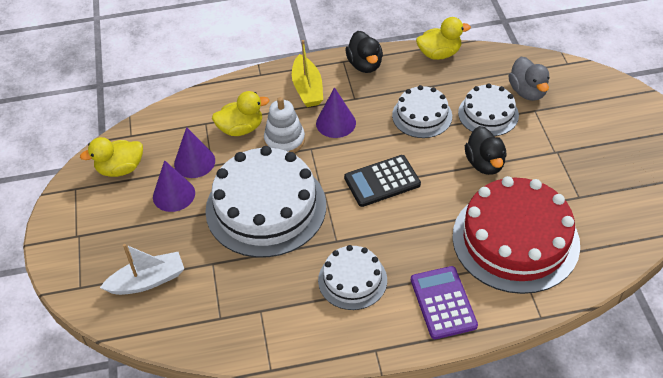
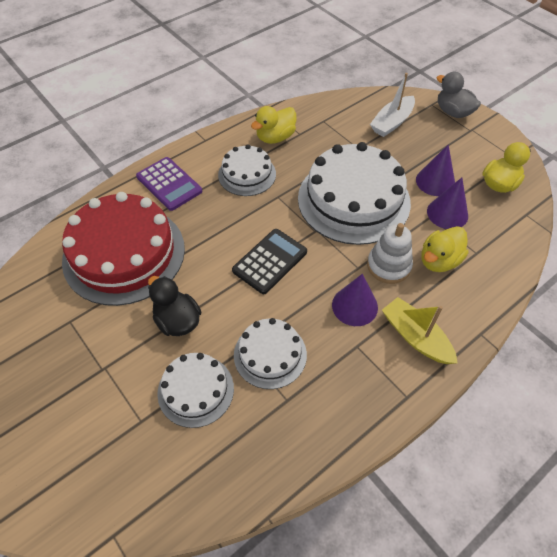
camera: 150 degrees right, 5 degrees up
black duck [346,31,383,73] -> none
yellow duck [416,17,471,60] -> yellow duck moved to [251,106,297,144]
grey duck [509,57,550,101] -> grey duck moved to [436,72,481,118]

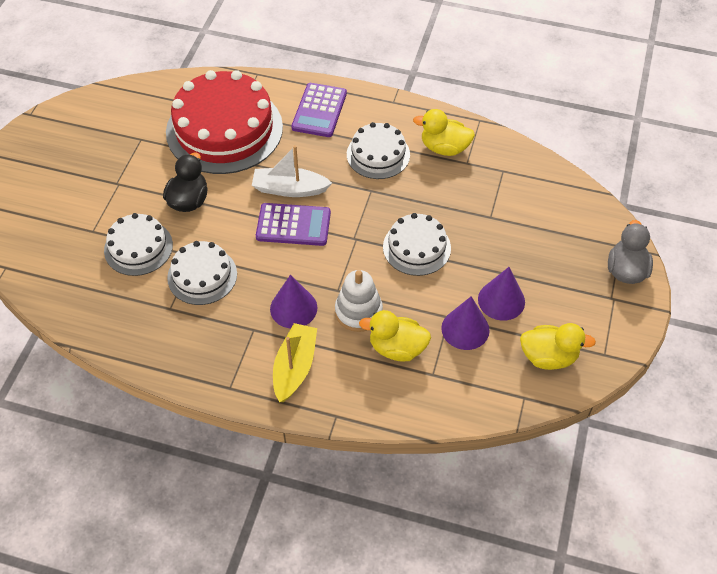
camera: 55 degrees right, 0 degrees up
black calculator [232,229,307,294] -> purple calculator [256,203,331,246]
white cake [298,142,411,245] -> white cake [383,213,451,276], size x0.54
white boat [370,73,415,137] -> white boat moved to [252,145,332,197]

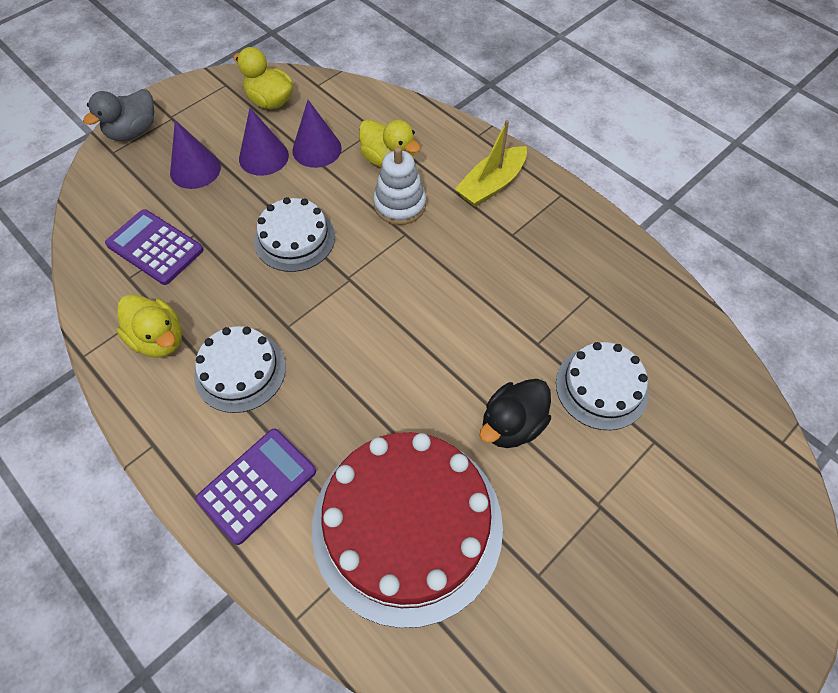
camera: 150 degrees left, 5 degrees up
white cake [167,241,237,305] -> none
white boat [252,145,332,197] -> none
purple calculator [256,203,331,246] -> purple calculator moved to [105,209,204,285]
purple cone [270,275,317,328] -> purple cone moved to [170,121,221,189]

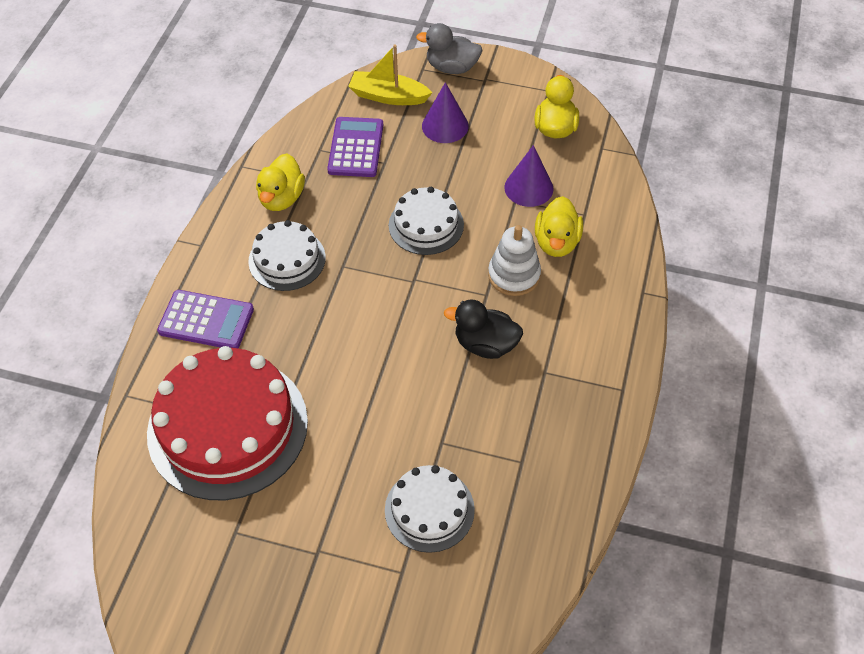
camera: 60 degrees right, 5 degrees down
purple cone [239,108,289,176] -> none
yellow boat [455,120,527,207] -> yellow boat moved to [348,44,432,105]
black duck [480,379,551,448] -> black duck moved to [444,300,523,359]

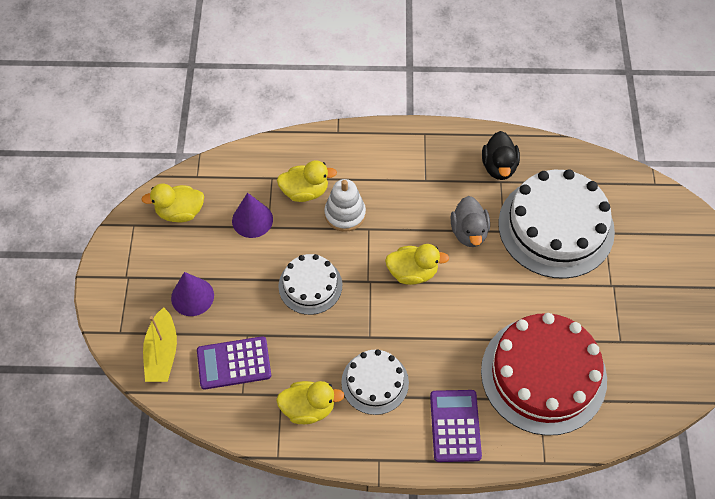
camera: 105 degrees left, 5 degrees up
white cake [385,465,475,553] -> white cake [498,169,615,279], size x1.87
grey duck [416,23,483,74] -> grey duck moved to [451,196,490,247]
black duck [444,300,523,359] -> black duck moved to [482,131,520,180]
none -> yellow duck [385,244,449,285]

